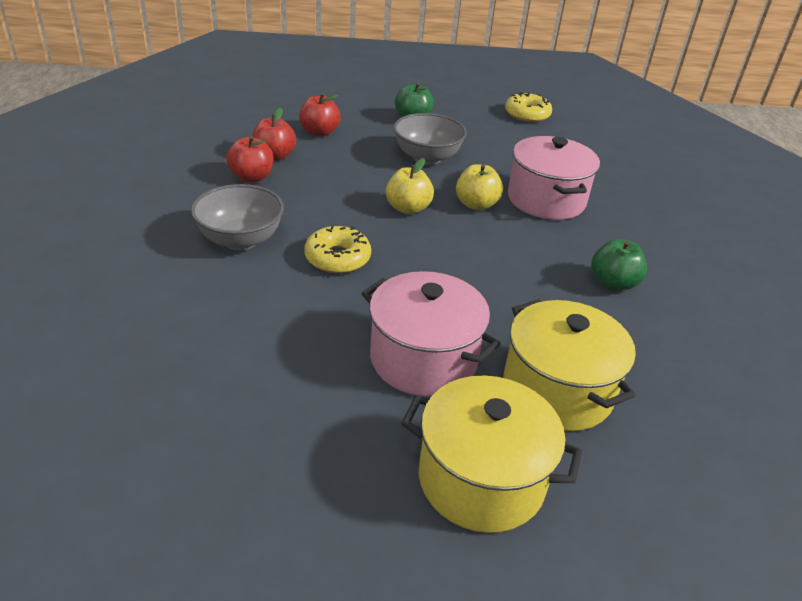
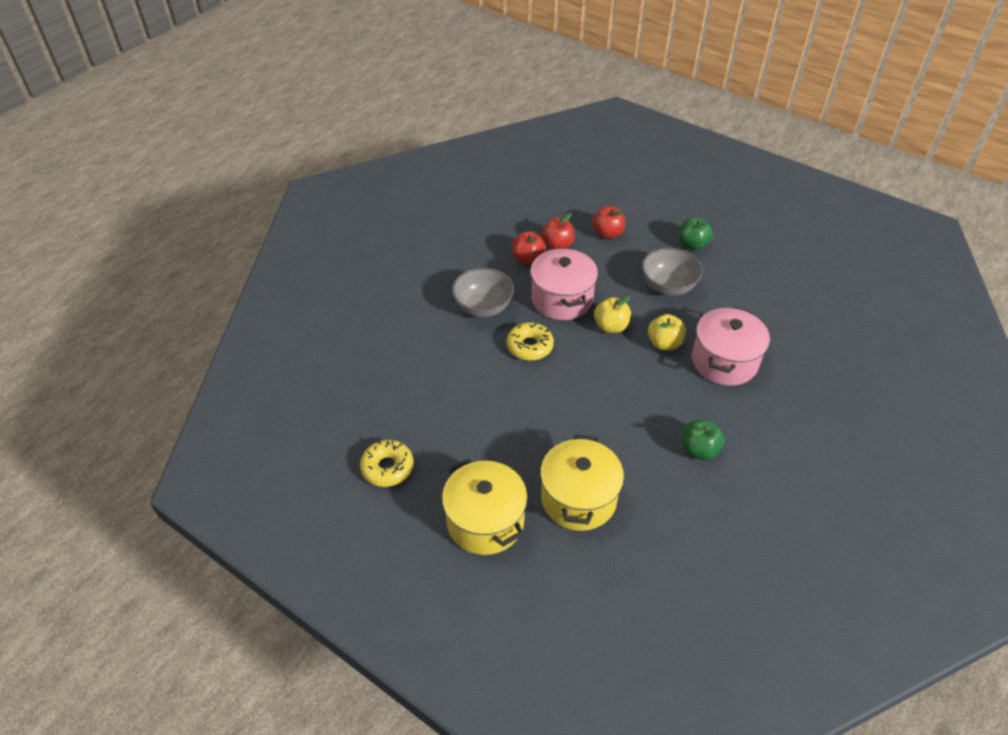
camera: 40 degrees right, 10 degrees up
pink pot [362,271,501,396] -> pink pot moved to [530,248,598,320]
yellow donut [505,92,552,122] -> yellow donut moved to [360,440,414,487]

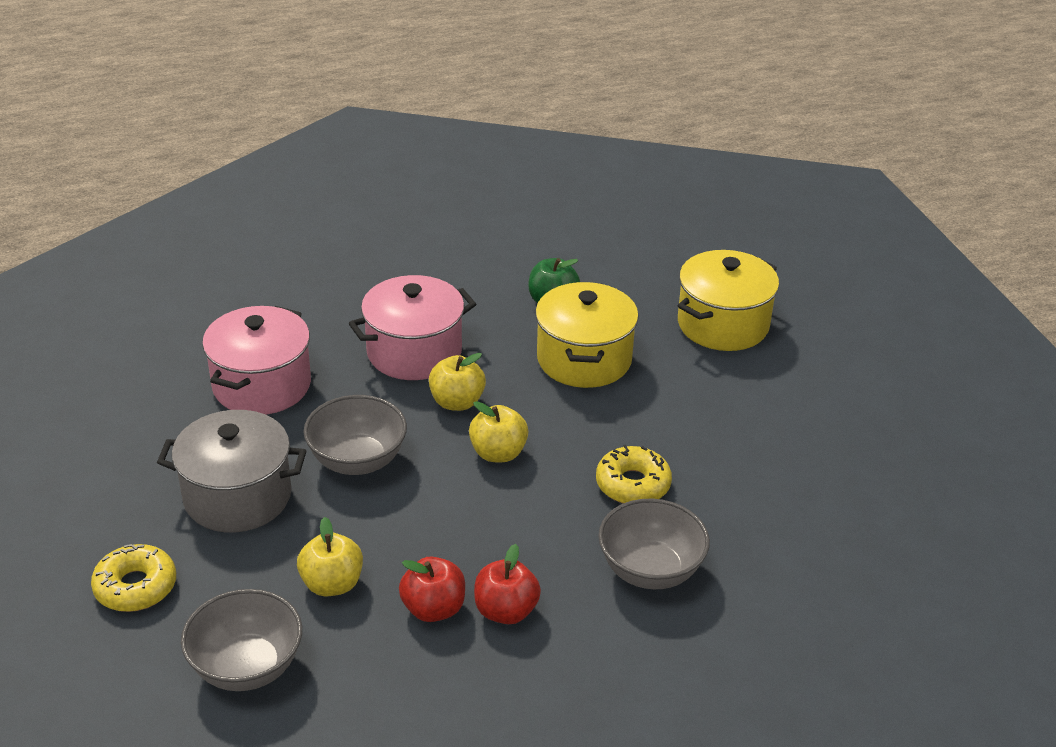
camera: 145 degrees left, 10 degrees down
yellow donut [360,440,414,487] -> yellow donut moved to [91,544,176,612]
yellow pot [442,459,528,555] -> yellow pot moved to [535,282,639,388]
pink pot [530,248,598,320] -> pink pot moved to [202,306,311,415]
red apple [592,206,625,239] -> yellow apple [297,517,363,596]
green apple [679,217,713,250] -> grey pot [157,410,306,532]
none -> grey bowl [181,589,302,691]

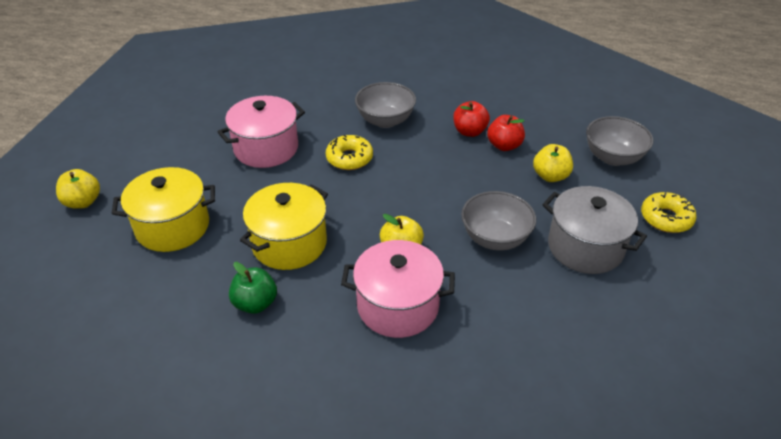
camera: 145 degrees left, 5 degrees up
pink pot [202,306,311,415] -> pink pot moved to [218,96,305,168]
yellow apple [469,401,529,462] -> yellow apple moved to [56,169,100,209]

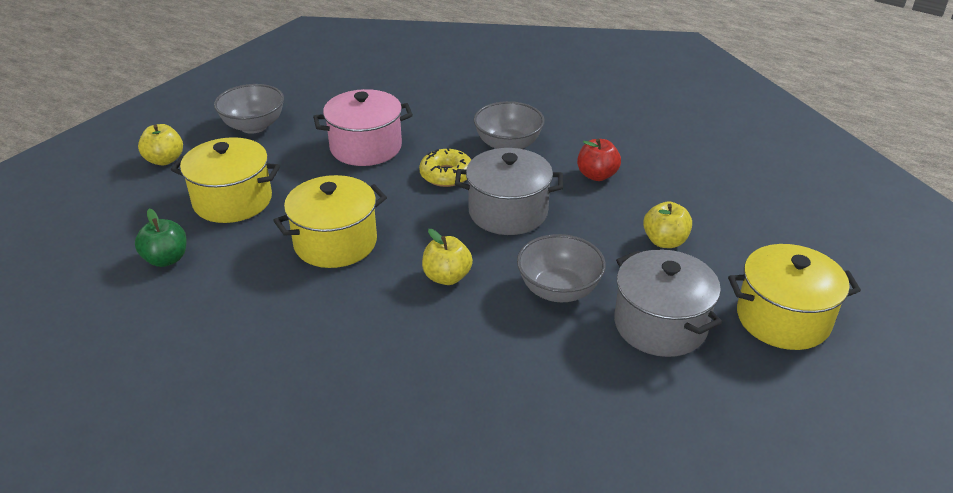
camera: 20 degrees right, 5 degrees down
green apple [229,262,277,314] -> green apple moved to [135,209,187,267]
pink pot [341,240,455,338] -> none
red apple [487,115,525,151] -> none
grey bowl [586,116,653,166] -> grey bowl moved to [214,84,284,134]
yellow donut [641,192,697,233] -> yellow pot [728,244,861,350]
none -> grey pot [455,148,563,235]

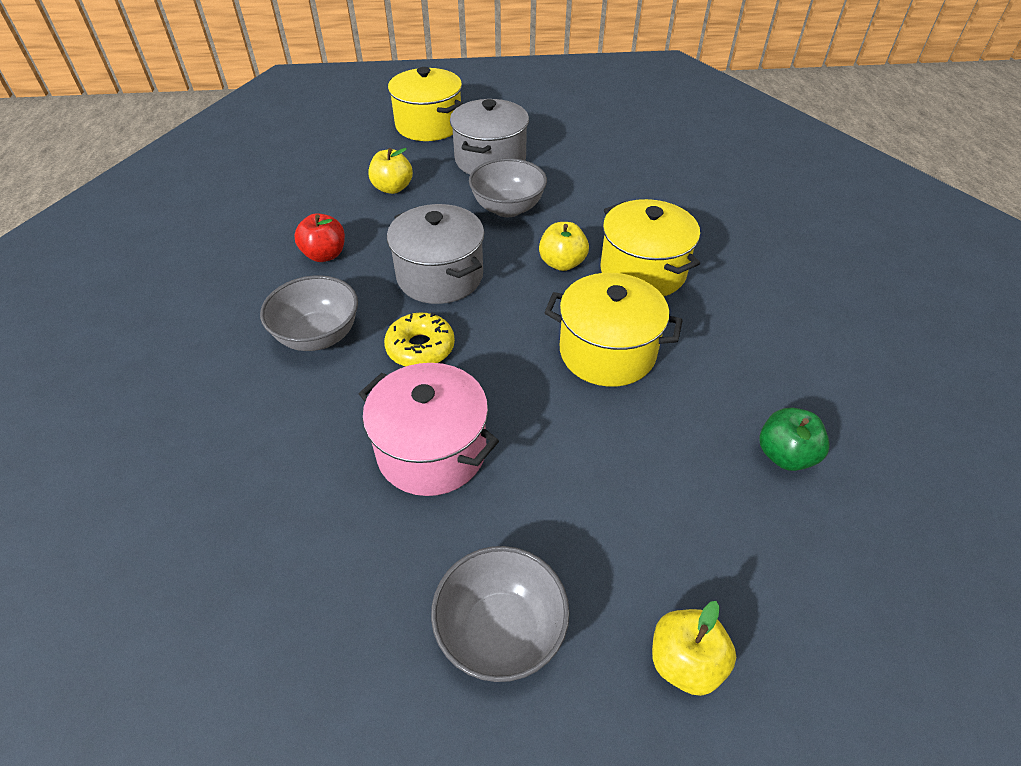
camera: 130 degrees left, 10 degrees up
yellow pot [171,137,280,223] -> yellow pot moved to [600,199,700,296]

